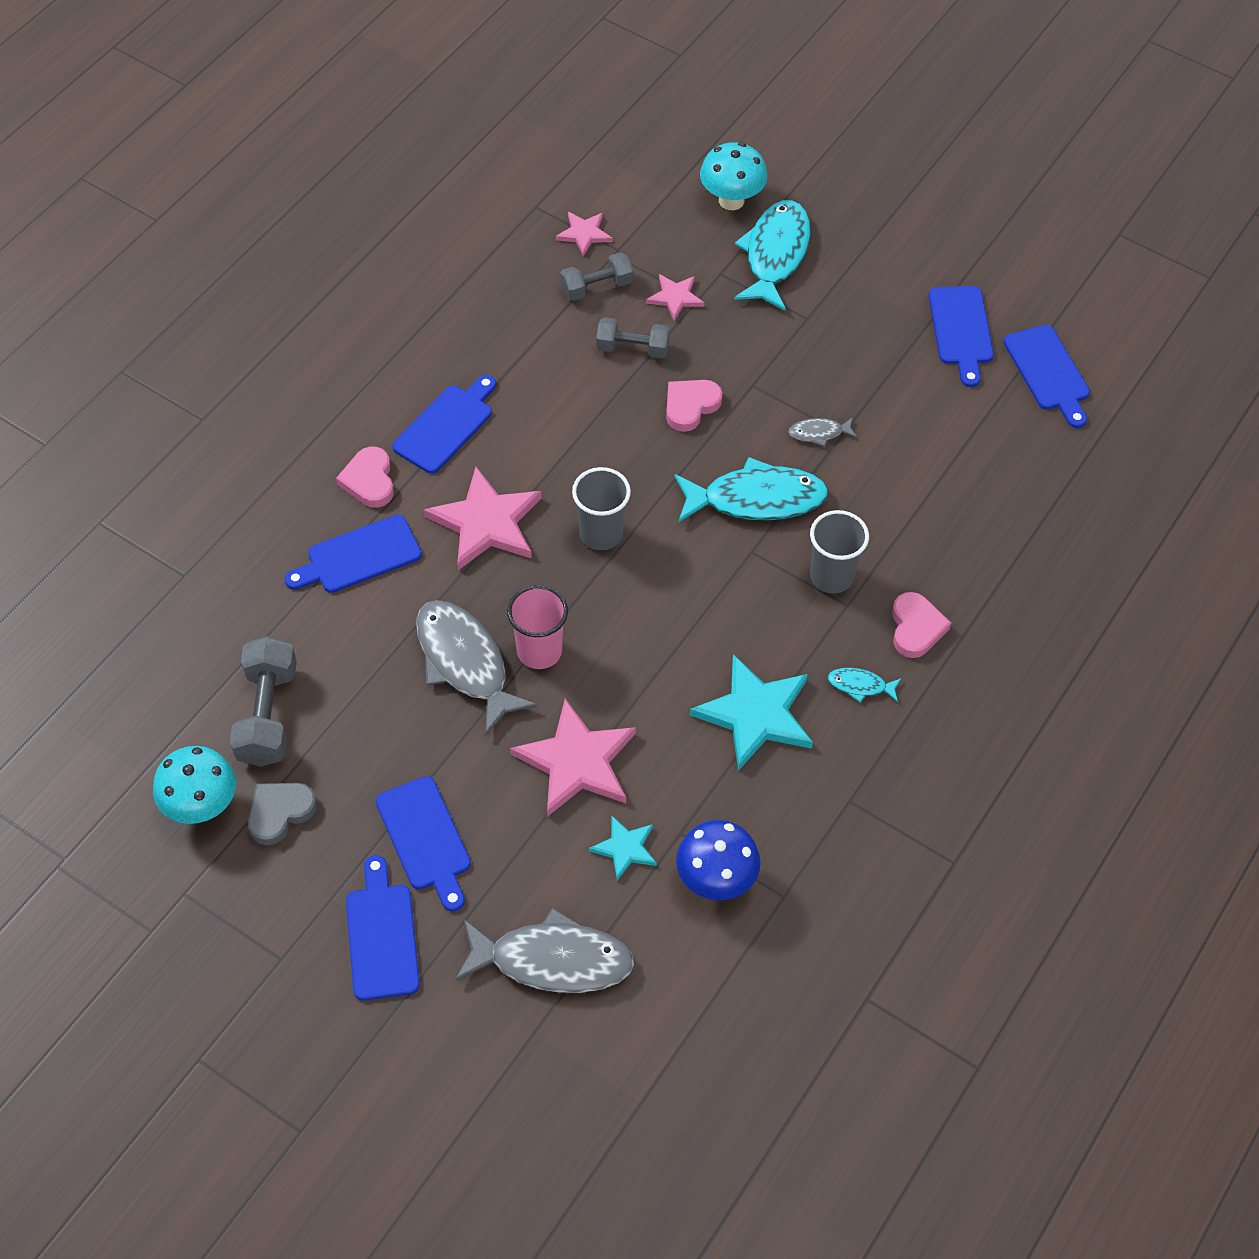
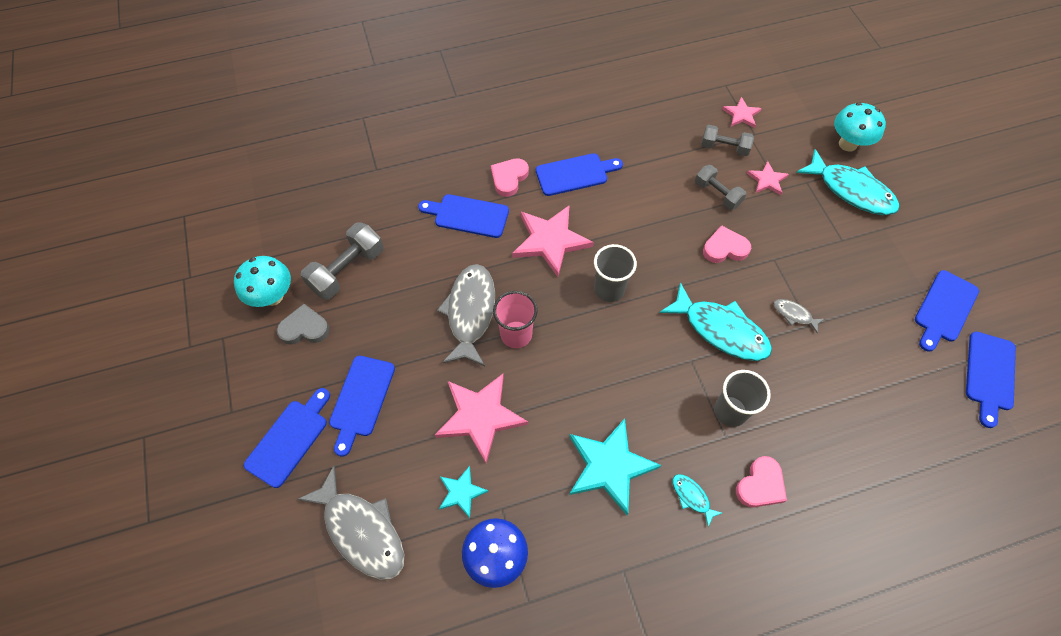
camera: 40 degrees right, 5 degrees up
turquoise fish [734,200,811,311] -> turquoise fish turned 75 degrees clockwise [796,149,900,215]

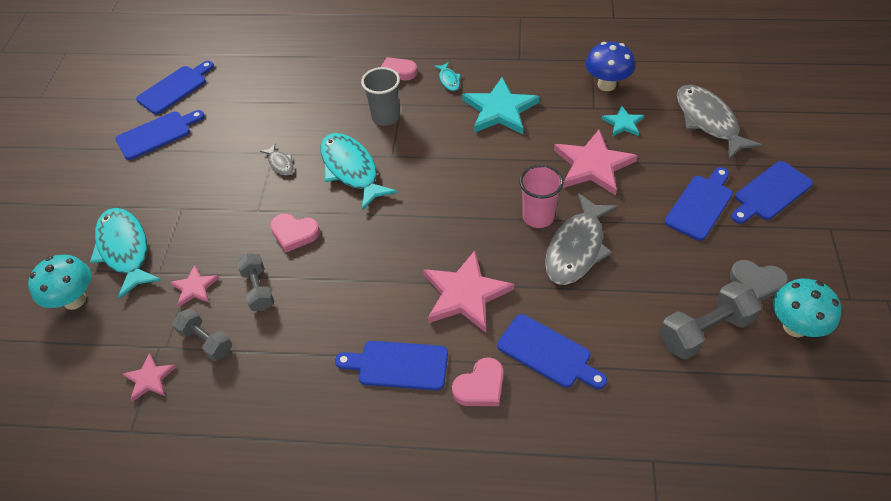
camera: 155 degrees left, 10 degrees down
grey cup [594,244,637,302] -> none

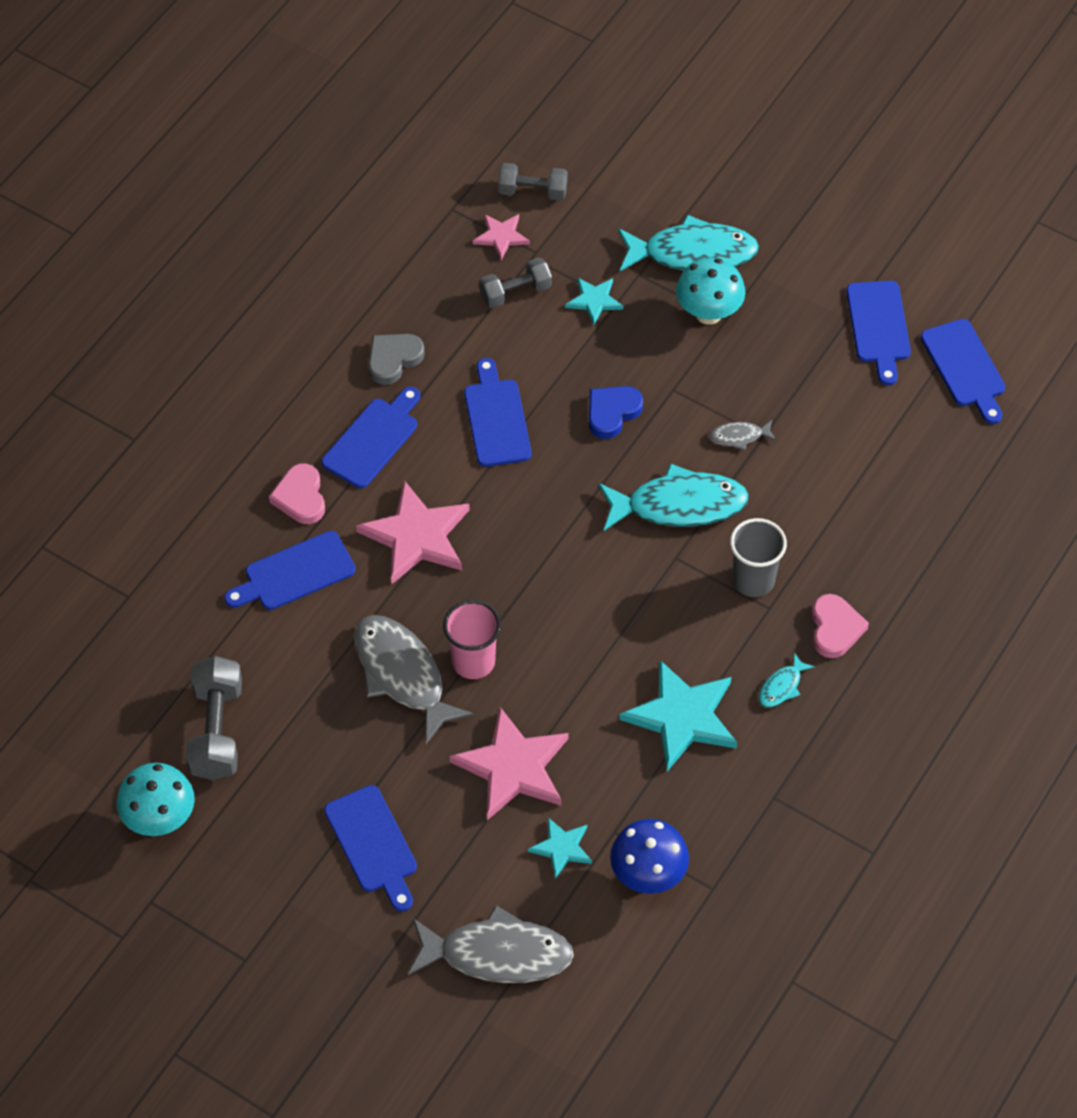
camera: 115 degrees right, 5 degrees up
turquoise mushroom [28,255,91,310] -> turquoise mushroom moved to [676,258,746,325]
pink star [170,265,219,307] -> turquoise star [565,277,623,325]
grey dumbbell [237,253,274,311] -> grey dumbbell moved to [498,163,568,201]
pink heart [270,214,320,252] -> blue heart [589,386,643,439]
turquoise fish [434,62,461,91] -> turquoise fish turned 60 degrees counterclockwise [759,652,815,708]
grey heart [730,260,788,302] -> grey heart moved to [368,334,425,385]
blue cutting board [731,161,813,224] -> blue cutting board moved to [464,358,531,467]

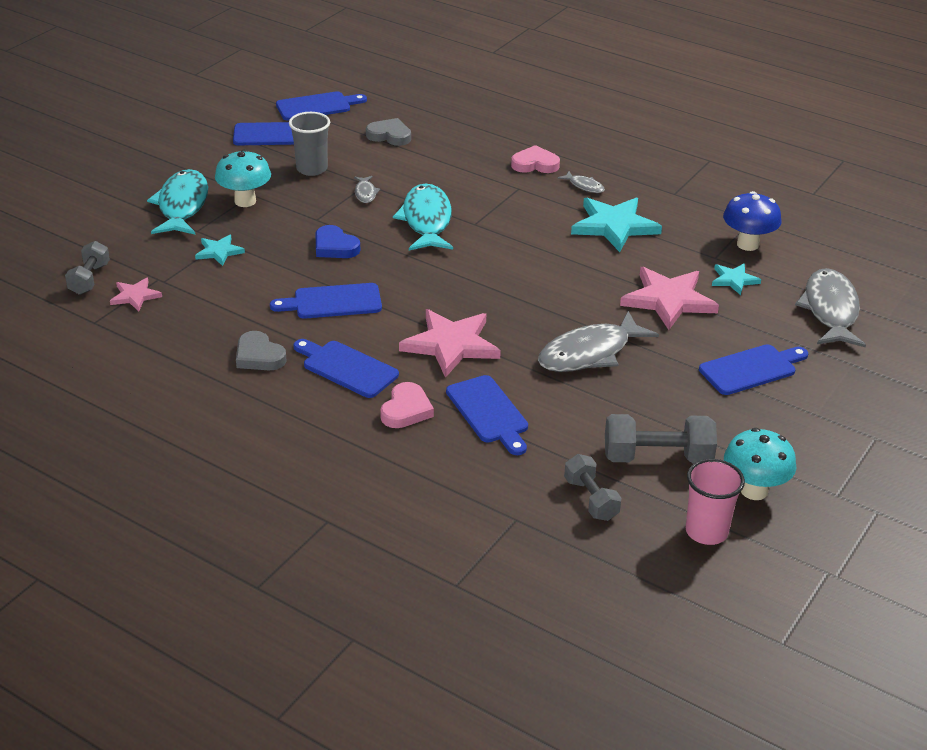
camera: 90 degrees left, 20 degrees down
pink heart [269,464,325,524] -> pink heart turned 60 degrees counterclockwise [380,382,434,428]
pink cup [443,600,501,679] -> pink cup moved to [686,459,745,545]
grey dumbbell [479,258,552,308] -> grey dumbbell moved to [564,454,621,521]
grey cup [730,518,787,597] -> grey cup moved to [289,112,330,176]
turquoise fish [759,652,815,708] -> grey fish [558,171,605,193]
none -> grey heart [366,118,411,146]

